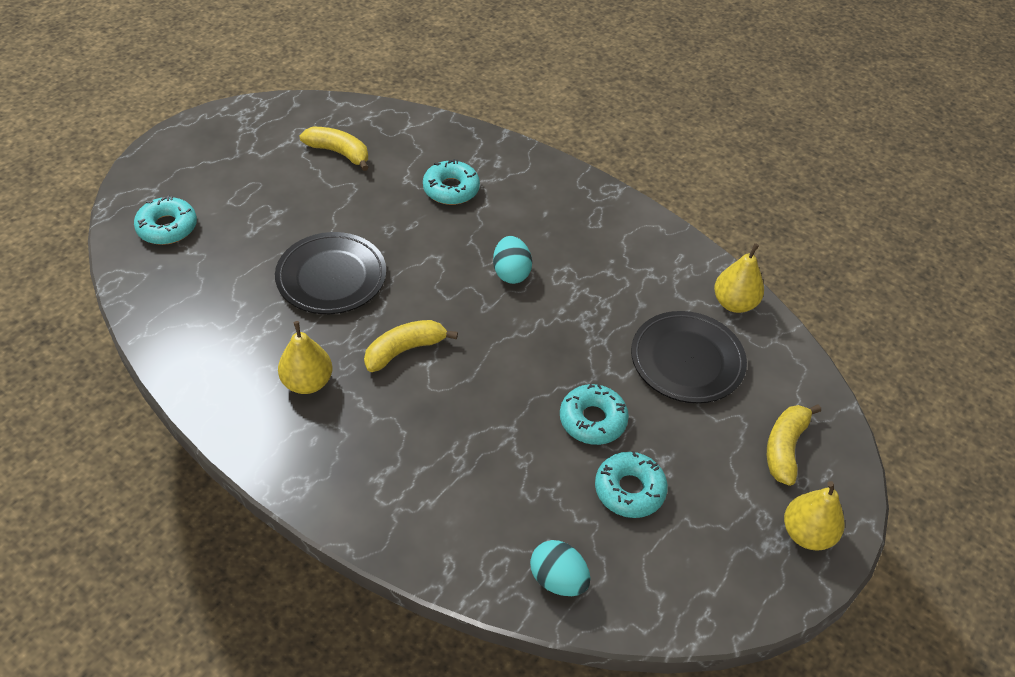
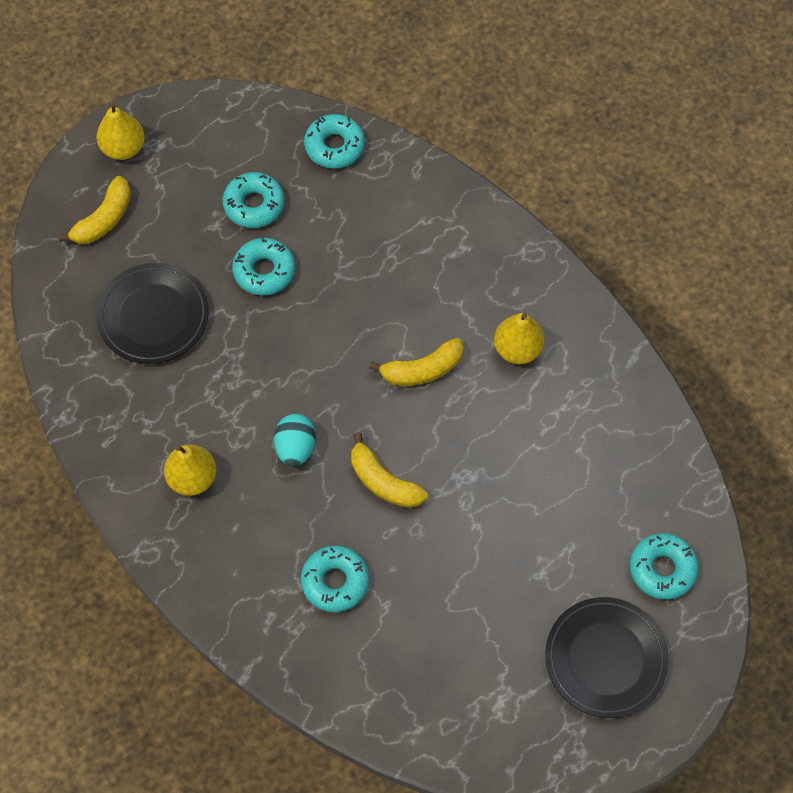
camera: 165 degrees left, 15 degrees up
black plate [275,232,386,314] -> black plate moved to [545,597,669,718]
yellow banana [299,127,369,171] -> yellow banana moved to [351,432,428,508]
turquoise egg [530,540,590,596] -> turquoise donut [304,114,365,168]
yellow pear [714,243,764,313] -> yellow pear moved to [164,445,216,496]

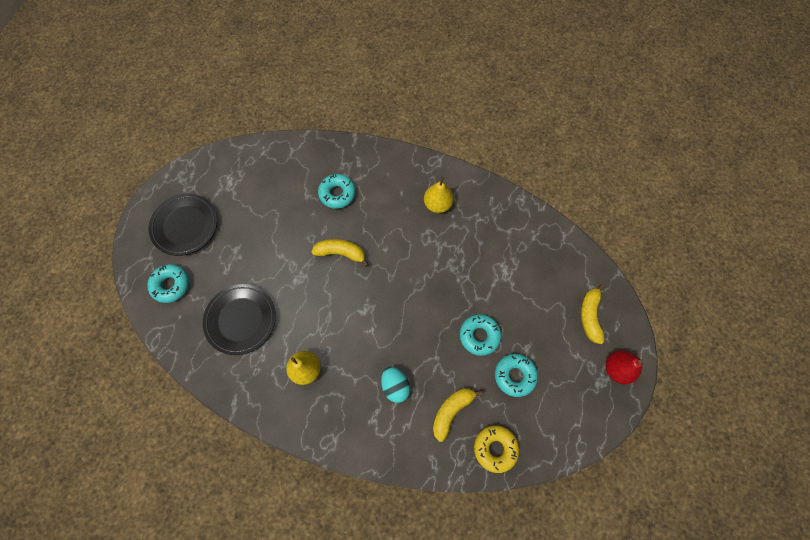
camera: 150 degrees right, 5 degrees up
yellow pear [96,102,145,160] -> red pear [606,350,642,384]
black plate [96,263,209,364] -> black plate moved to [203,284,276,355]
turquoise egg [274,414,316,467] -> turquoise egg moved to [381,367,410,403]
turquoise donut [304,114,365,168] -> yellow donut [474,425,519,473]
yellow banana [369,338,464,386] -> yellow banana moved to [433,389,483,442]

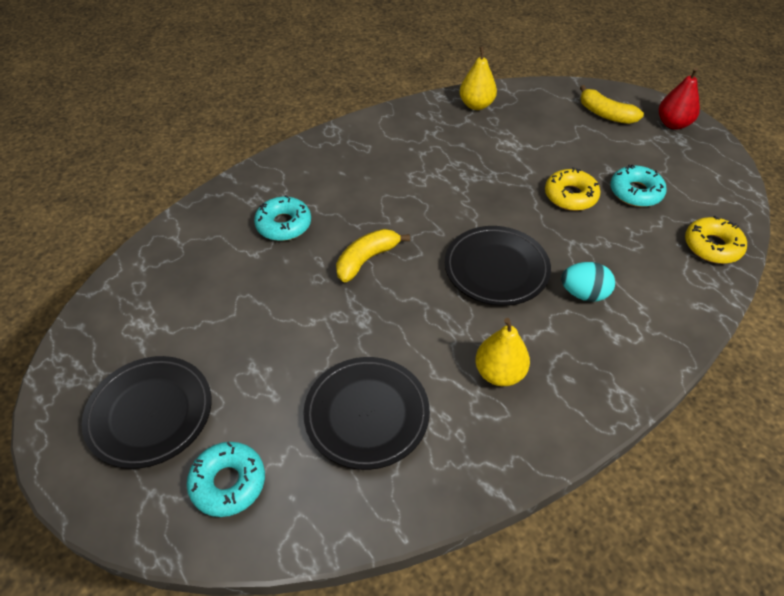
camera: 55 degrees left, 20 degrees down
yellow pear [424,177,454,213] -> yellow pear moved to [460,46,497,110]
yellow banana [433,389,483,442] -> none
turquoise donut [460,314,501,356] -> yellow donut [545,167,600,211]
none -> black plate [444,226,551,306]

